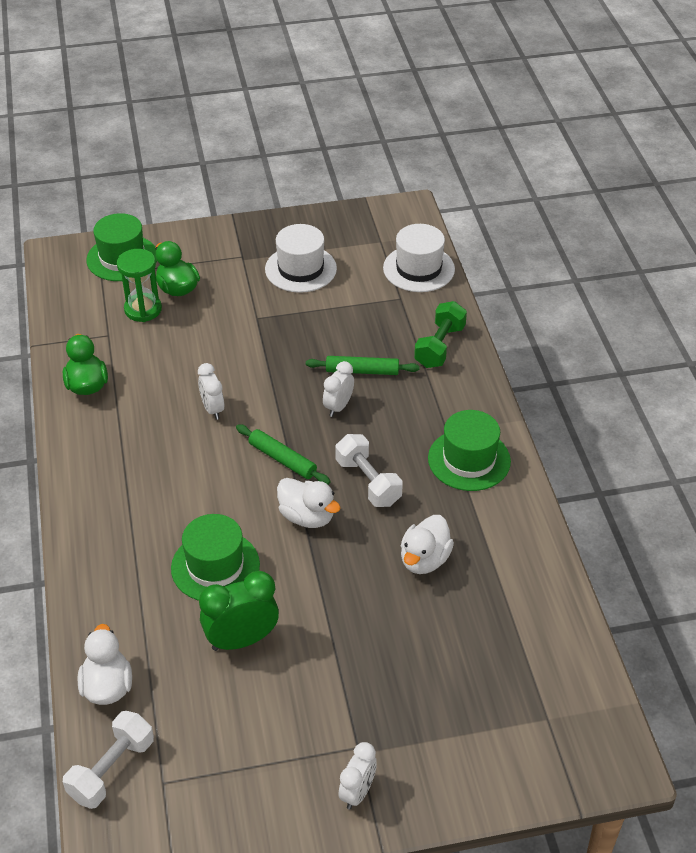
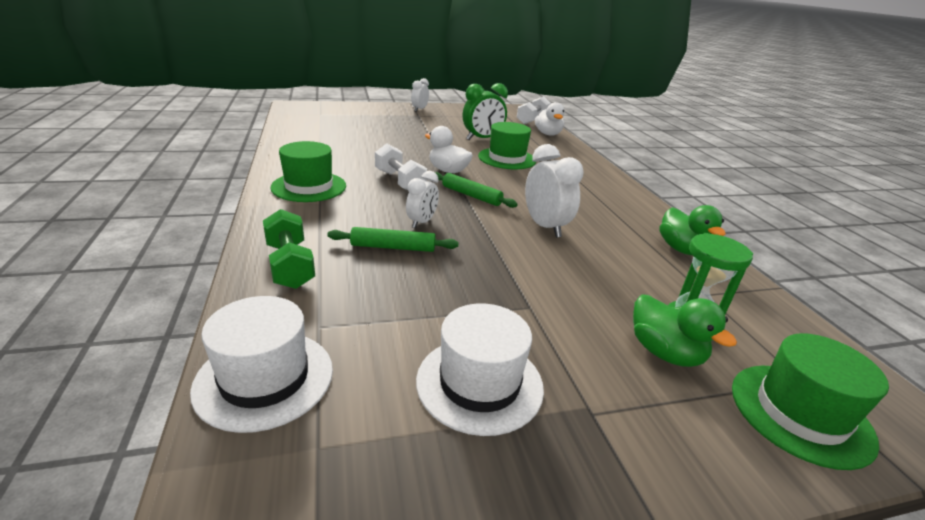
camera: 175 degrees right, 15 degrees down
white clock [198,363,224,420] -> white clock [525,144,584,238], size x1.59
white duck [401,515,454,574] -> none
green dumbbell [414,301,467,368] -> green dumbbell turned 45 degrees counterclockwise [263,209,315,289]

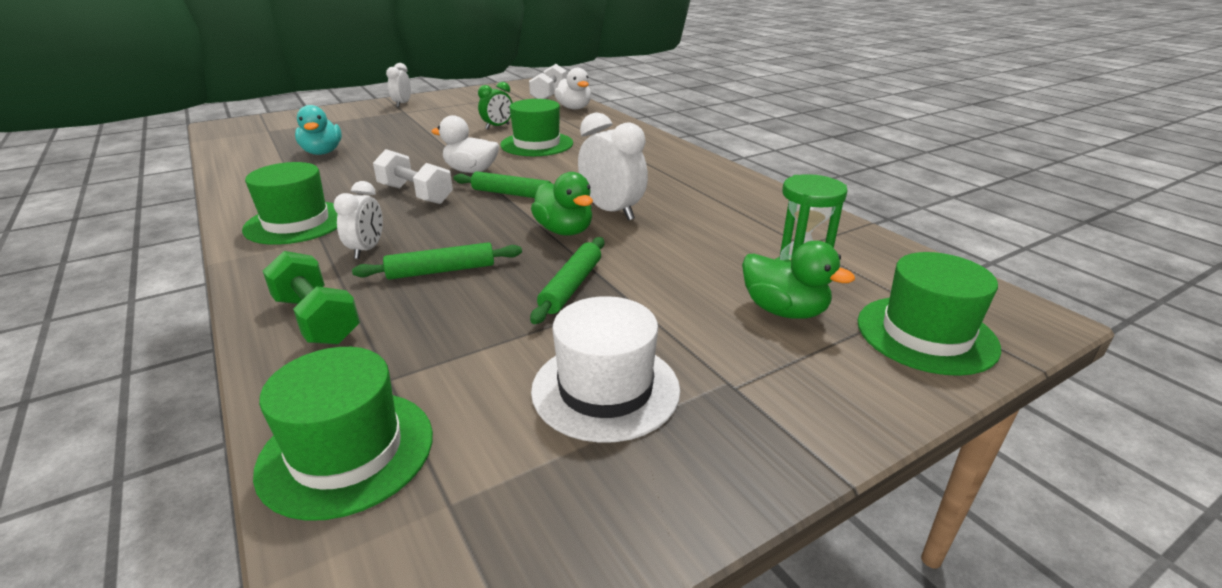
camera: 15 degrees left, 0 degrees up
white hat [190,296,333,433] -> green hat [253,347,433,521]
white clock [406,171,439,228] -> white clock moved to [333,181,383,259]
green clock [463,83,508,140] -> green clock [478,82,513,129], size x0.63
green duck [660,205,726,255] -> green duck moved to [531,172,593,236]
none -> turquoise duck [295,105,342,155]
none -> green rolling pin [530,237,604,324]

